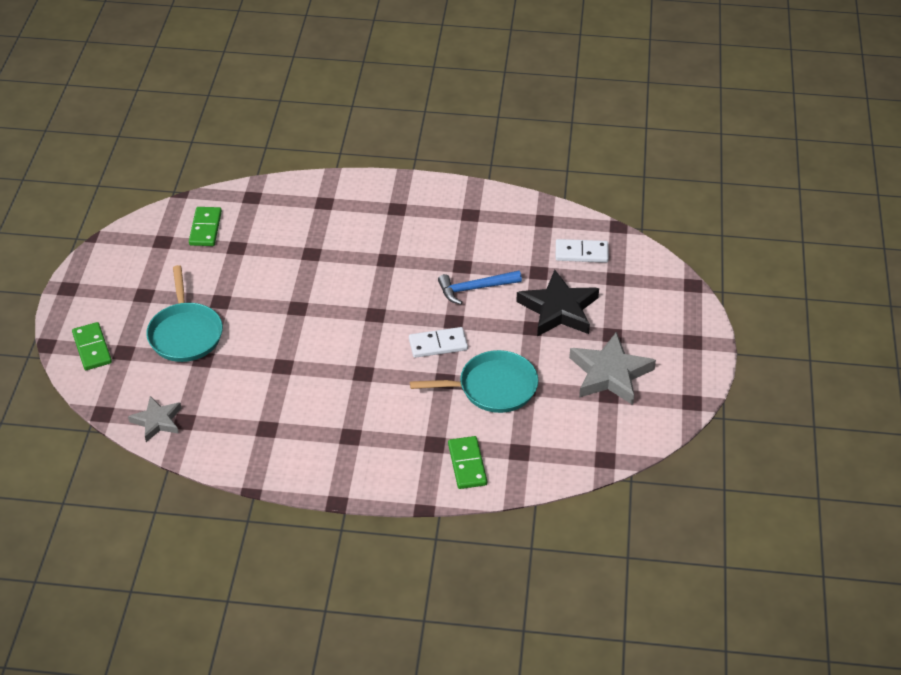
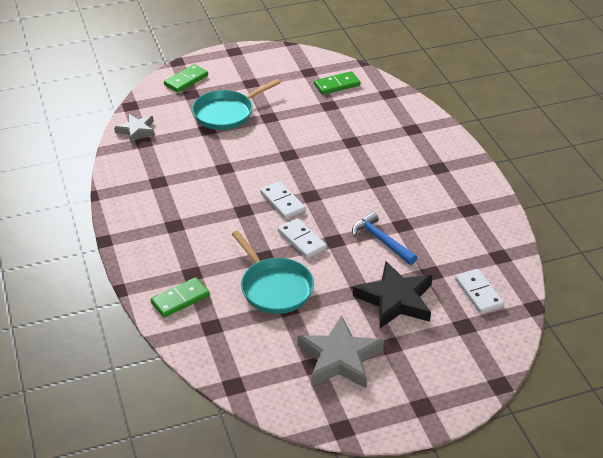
camera: 65 degrees right, 5 degrees down
none -> white domino [260,181,305,219]

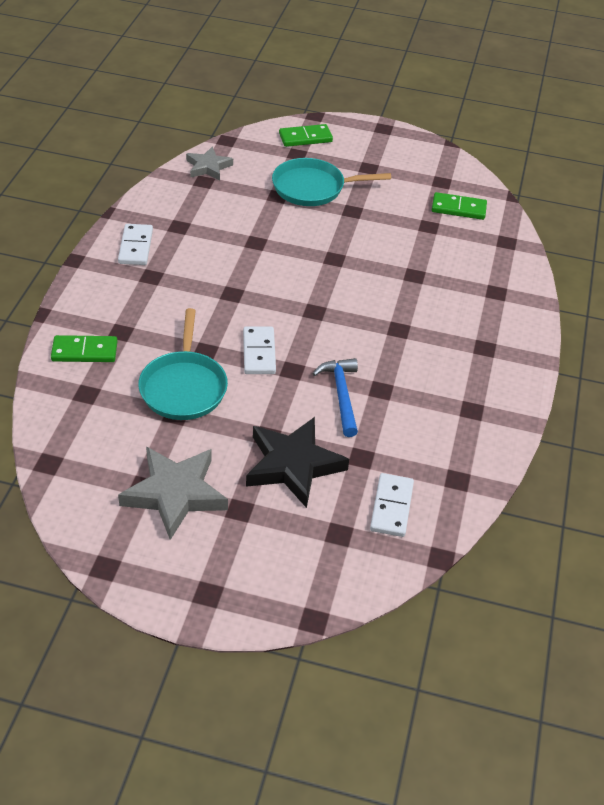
camera: 30 degrees right, 5 degrees up
white domino [260,181,305,219] -> white domino moved to [118,224,153,265]

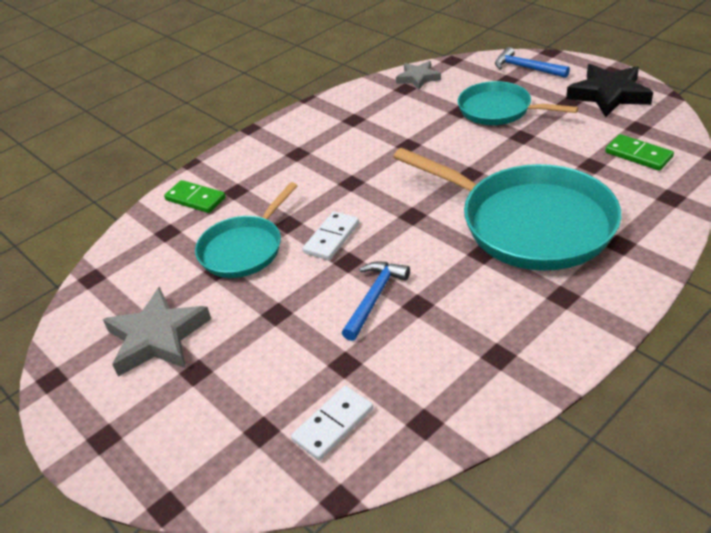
camera: 40 degrees right, 5 degrees down
white domino [118,224,153,265] -> none
black star [246,417,349,508] -> black star moved to [566,64,653,117]
green domino [279,124,333,147] -> blue hammer [495,47,570,78]
none -> turquoise pan [393,148,621,271]

